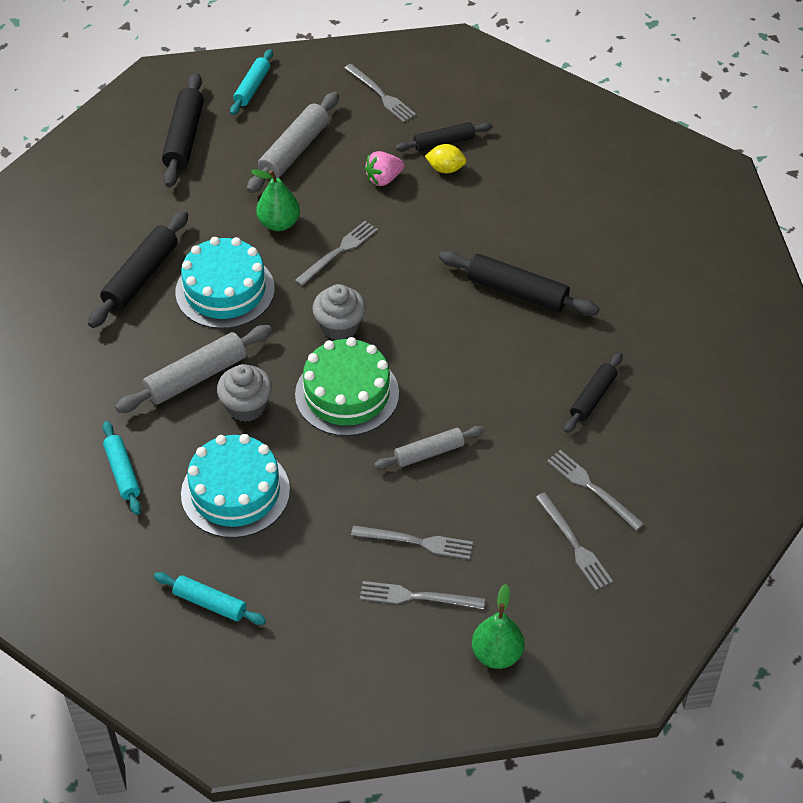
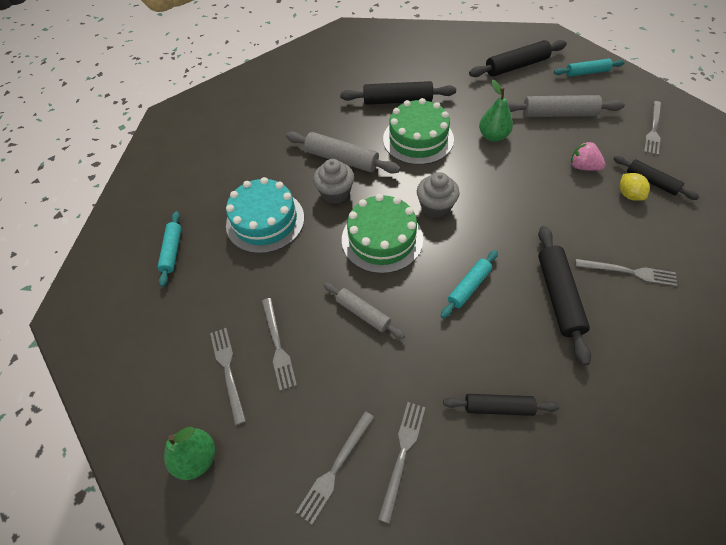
camera: 65 degrees right, 5 degrees up
turquoise rolling pin [103,421,141,515] -> turquoise rolling pin moved to [441,250,498,319]
turquoise cake [175,237,275,329] -> green cake [383,98,454,165]
grey fork [295,221,378,286] -> grey fork moved to [575,259,677,287]

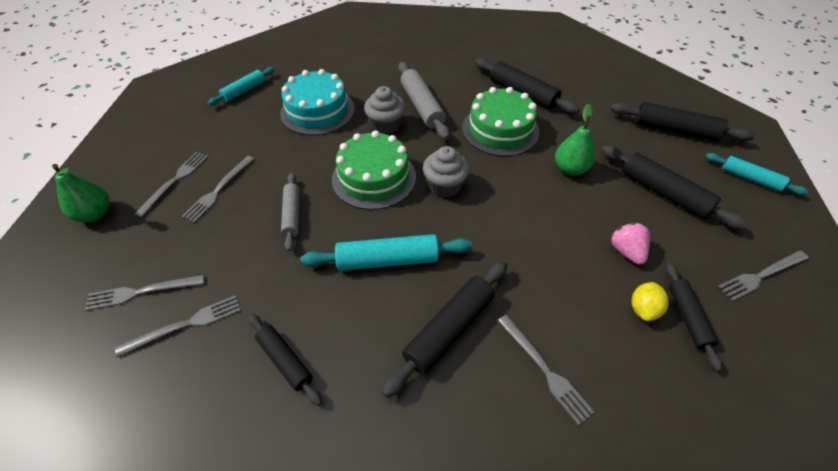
camera: 40 degrees right, 5 degrees down
turquoise rolling pin [441,250,498,319] -> turquoise rolling pin [300,234,472,271], size x1.56
grey rolling pin [507,95,625,117] -> black rolling pin [601,145,748,230]

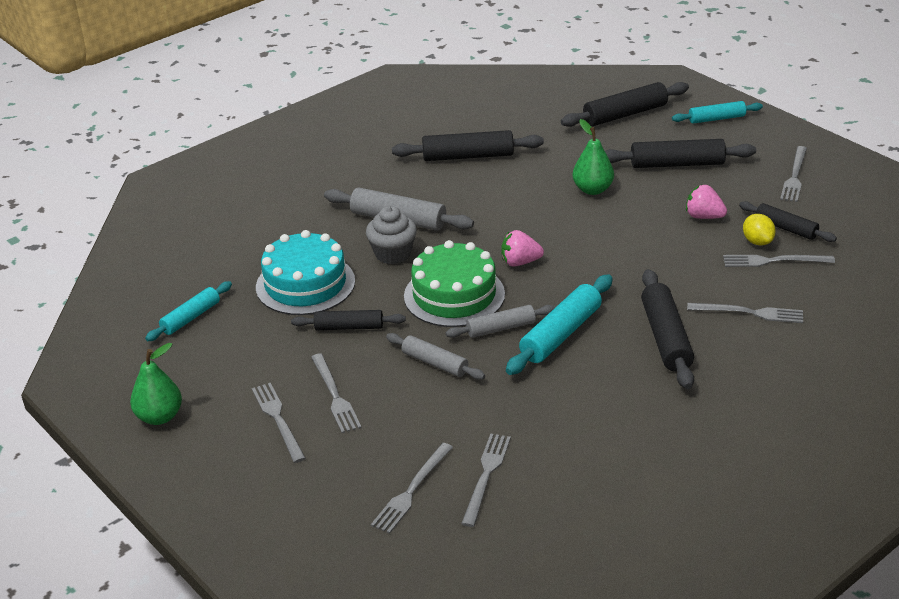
camera: 45 degrees left, 15 degrees down
green pear [52,164,110,222] -> green pear moved to [130,343,182,425]
turquoise rolling pin [208,67,275,106] -> turquoise rolling pin turned 45 degrees clockwise [145,281,232,341]
black rolling pin [248,314,322,406] -> black rolling pin moved to [291,310,406,330]
grey cupcake [423,146,469,197] -> pink strawberry [501,230,544,267]
green cake [462,87,539,156] -> none
none -> grey rolling pin [446,305,555,338]
none -> grey fork [723,255,835,267]

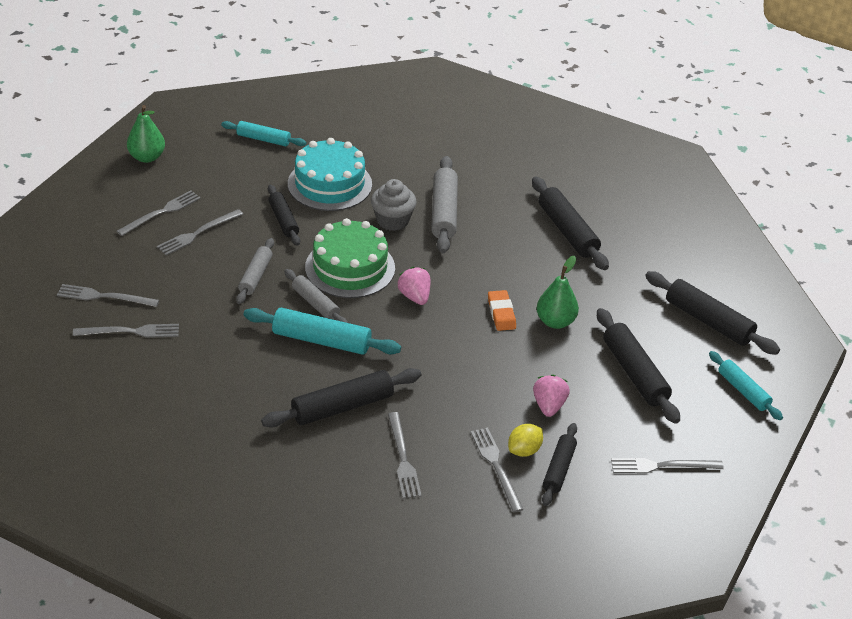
camera: 65 degrees right, 5 degrees up
none -> orange eraser [488,290,516,331]

